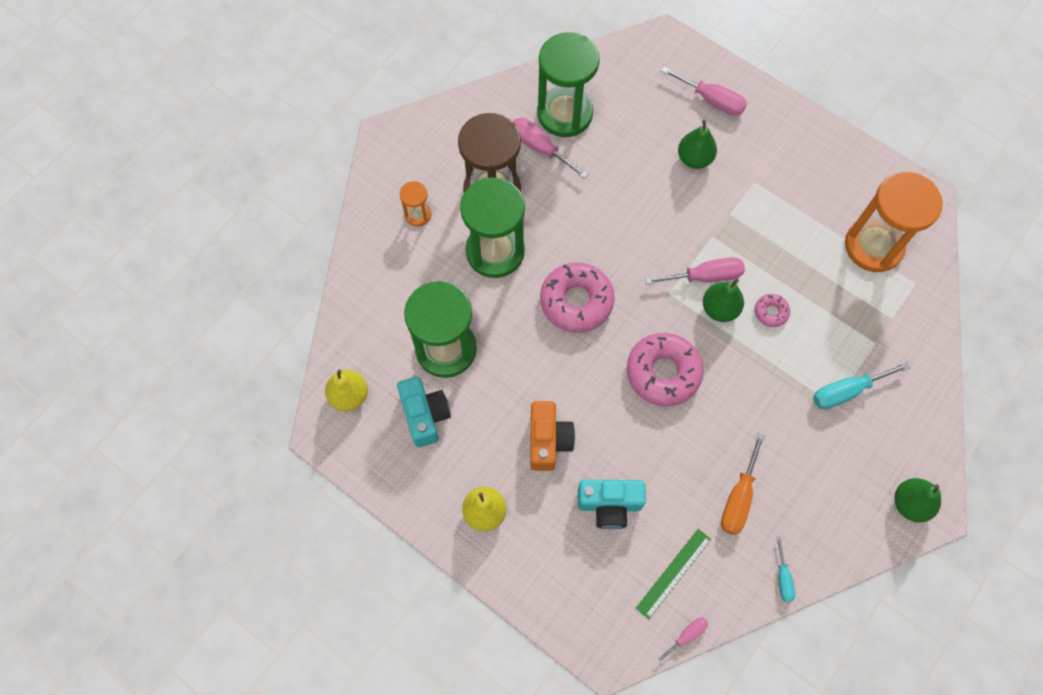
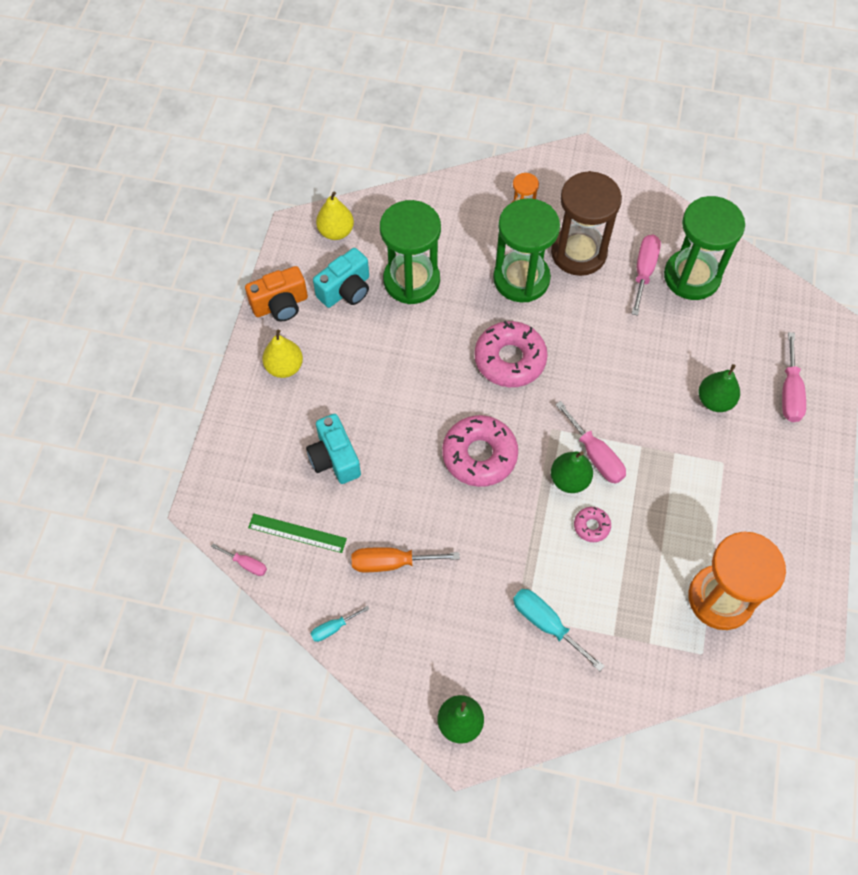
camera: 65 degrees right, 5 degrees down
orange camera [530,401,575,471] -> orange camera moved to [245,266,308,321]

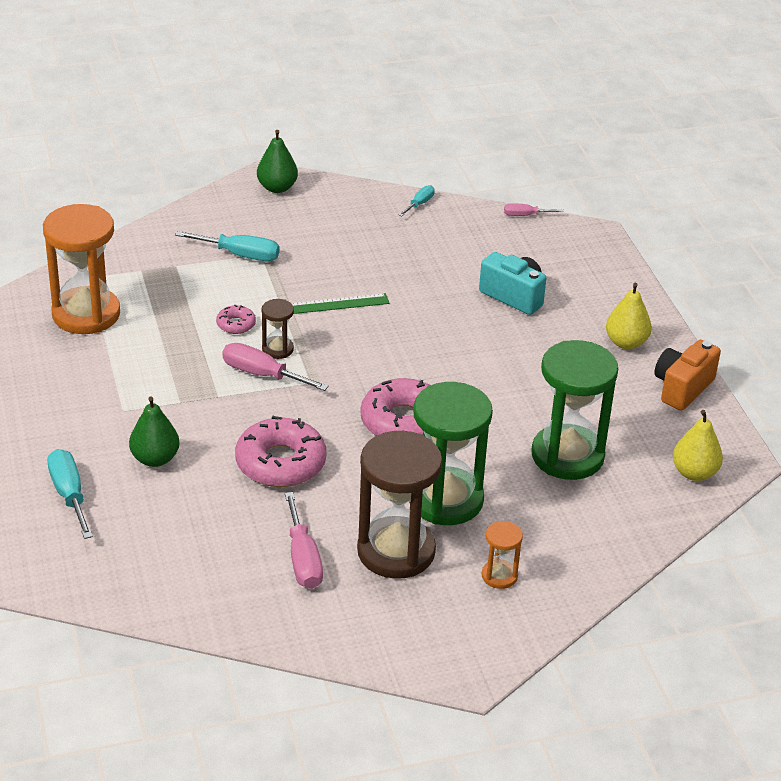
camera: 150 degrees right, 25 degrees down
green ruler [248,514,347,553] -> green ruler moved to [291,293,389,314]
turquoise camera [313,248,369,308] -> none
orange screwdriver [352,547,460,572] -> none
pink donut [442,415,518,487] -> pink donut moved to [235,416,326,487]
green pear [551,451,593,493] -> brown hourglass [262,299,294,359]
green hourglass [664,196,745,300] -> none
pink screwdriver [782,332,806,422] -> turquoise screwdriver [47,449,93,539]

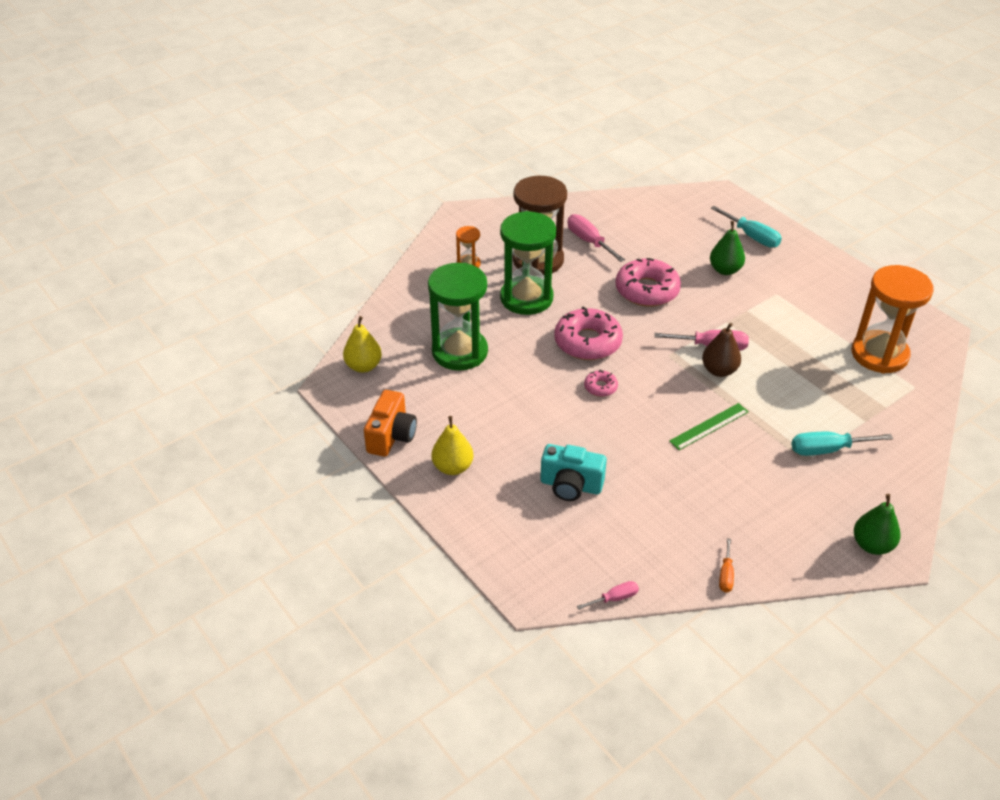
camera: 160 degrees right, 5 degrees up
pink donut [216,305,256,334] -> pink donut moved to [584,370,618,397]
brown hourglass [262,299,294,359] -> brown pear [702,323,741,377]
turquoise screwdriver [399,185,435,216] -> orange screwdriver [719,538,734,593]

